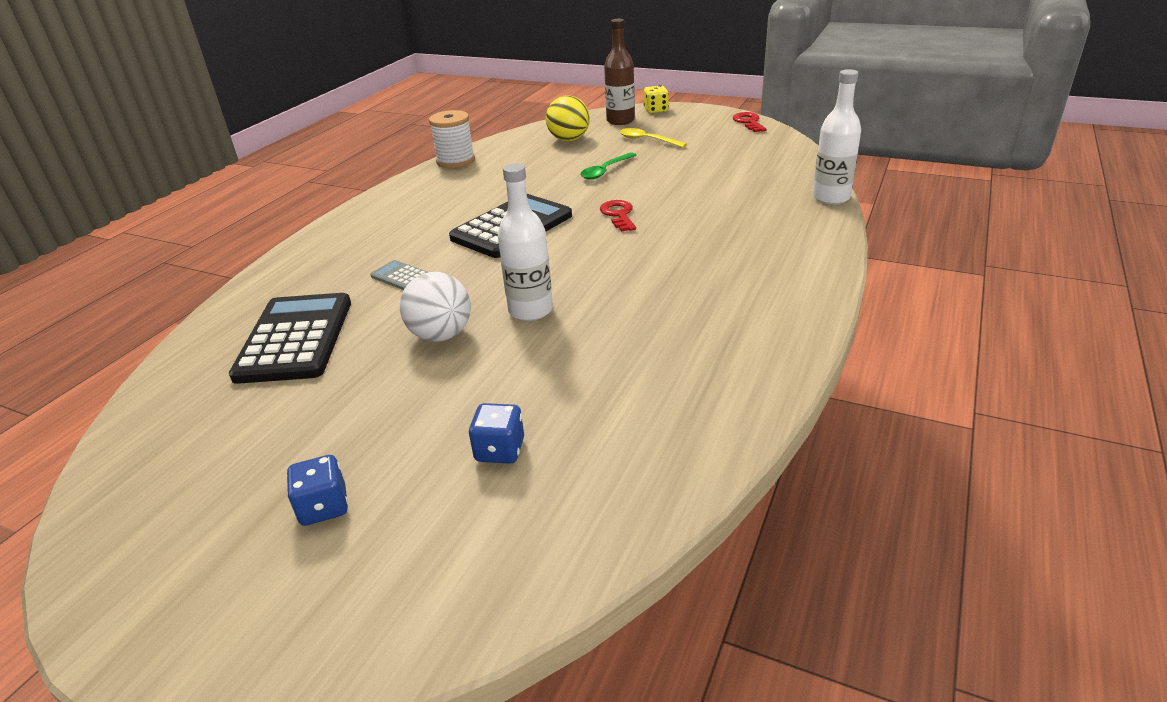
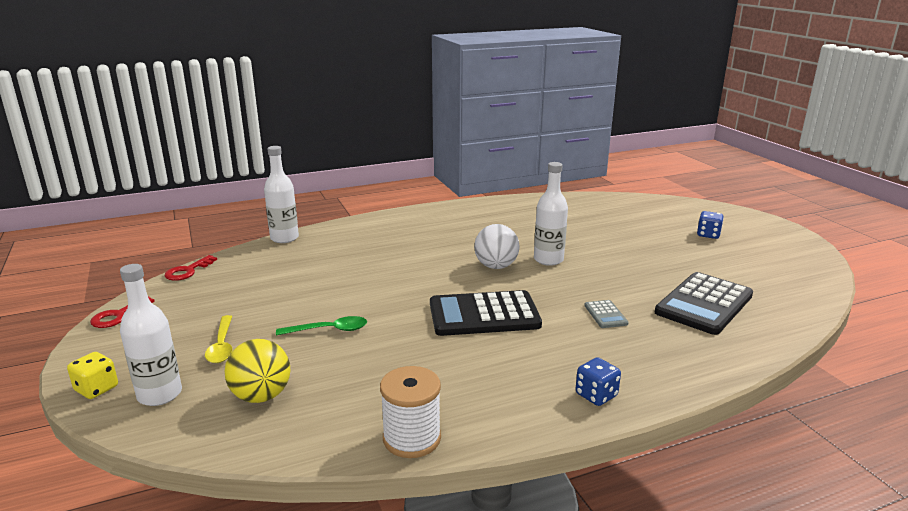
camera: 140 degrees left, 10 degrees down
white ball [400,272,471,342] -> white ball moved to [474,224,519,269]
blue dice [469,403,524,464] -> blue dice moved to [576,357,621,406]
red key [600,200,636,232] -> red key moved to [164,255,217,281]
brown bottle [604,19,635,125] -> white bottle [120,264,182,406]

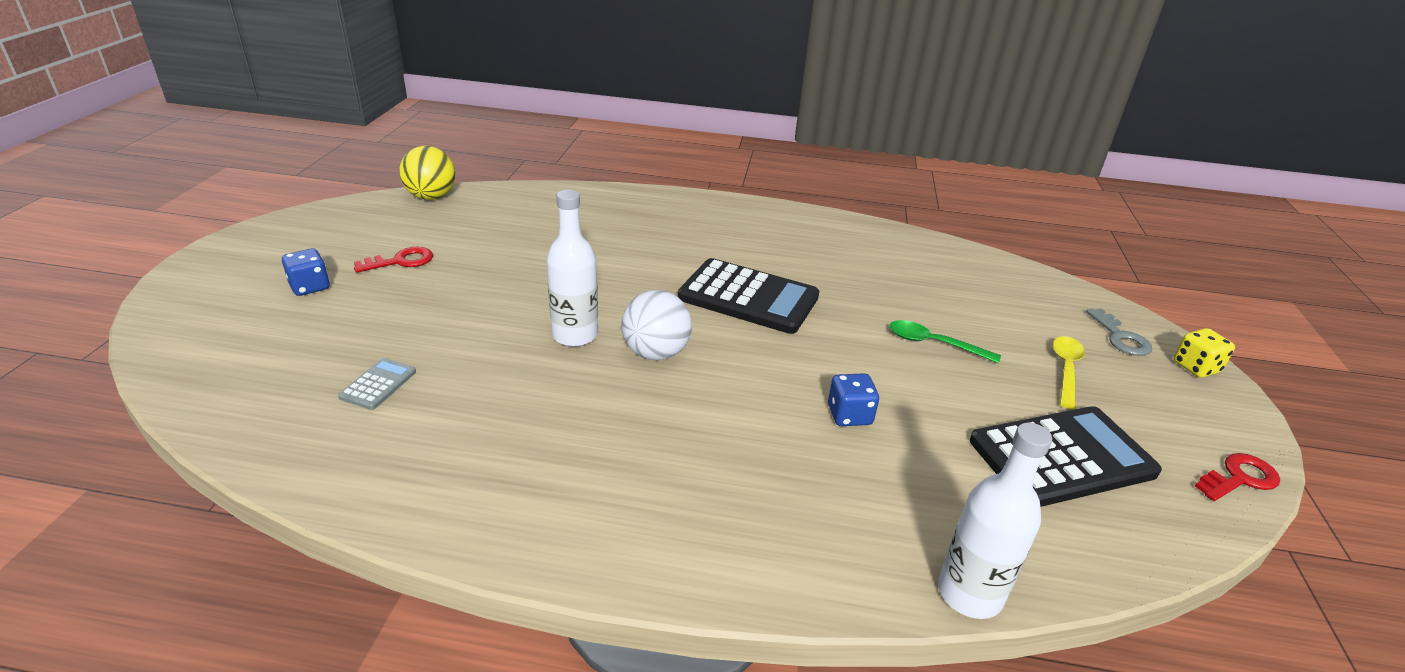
camera: 150 degrees left, 10 degrees up
white bottle [120,264,182,406] -> grey key [1086,308,1152,356]
red key [164,255,217,281] -> red key moved to [354,247,433,273]
yellow ball [225,339,290,403] -> yellow ball moved to [399,146,455,200]
white spool [380,366,441,458] -> none
blue dice [576,357,621,406] -> blue dice moved to [828,373,879,426]
grey calculator [584,300,629,328] -> grey calculator moved to [338,358,416,410]
black calculator [655,272,753,335] -> black calculator moved to [970,406,1162,507]

